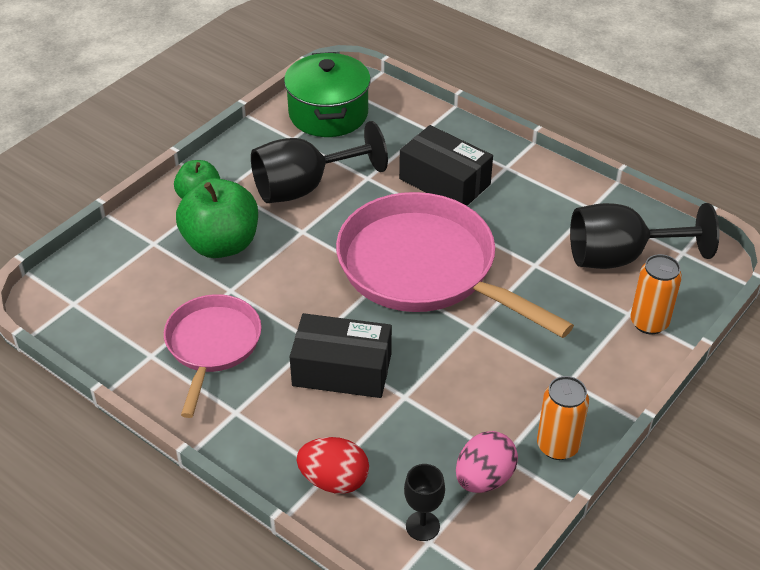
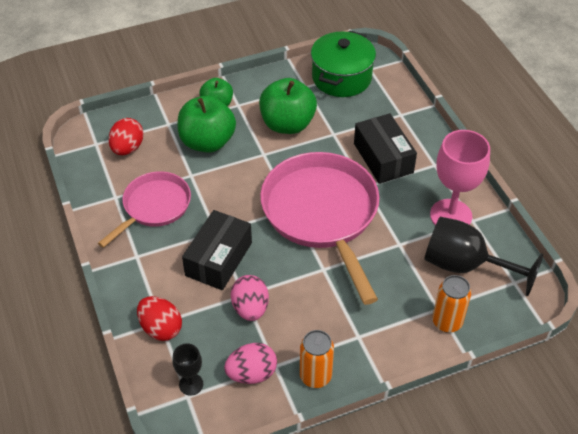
camera: 30 degrees right, 5 degrees up
black goblet [251,121,388,203] -> green apple [259,78,317,134]
black box [290,313,392,398] -> black box turned 75 degrees clockwise [182,210,252,290]
none -> red egg [109,118,144,155]
none -> pink egg [231,275,269,321]
none -> pink goblet [430,130,490,225]

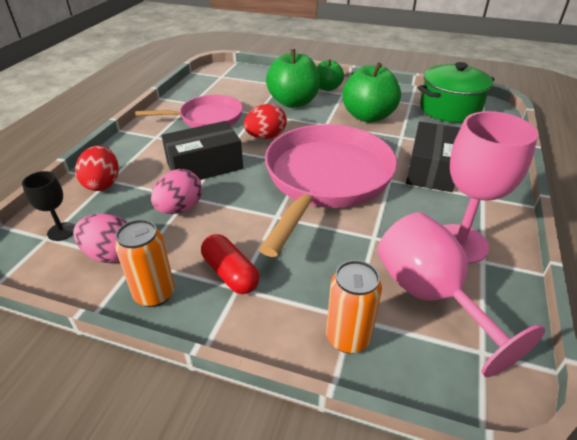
camera: 40 degrees right, 10 degrees down
red egg [109,118,144,155] -> red egg moved to [244,104,287,139]
black goblet [424,217,543,296] -> pink goblet [378,212,545,377]
none -> red capsule [201,234,260,294]

